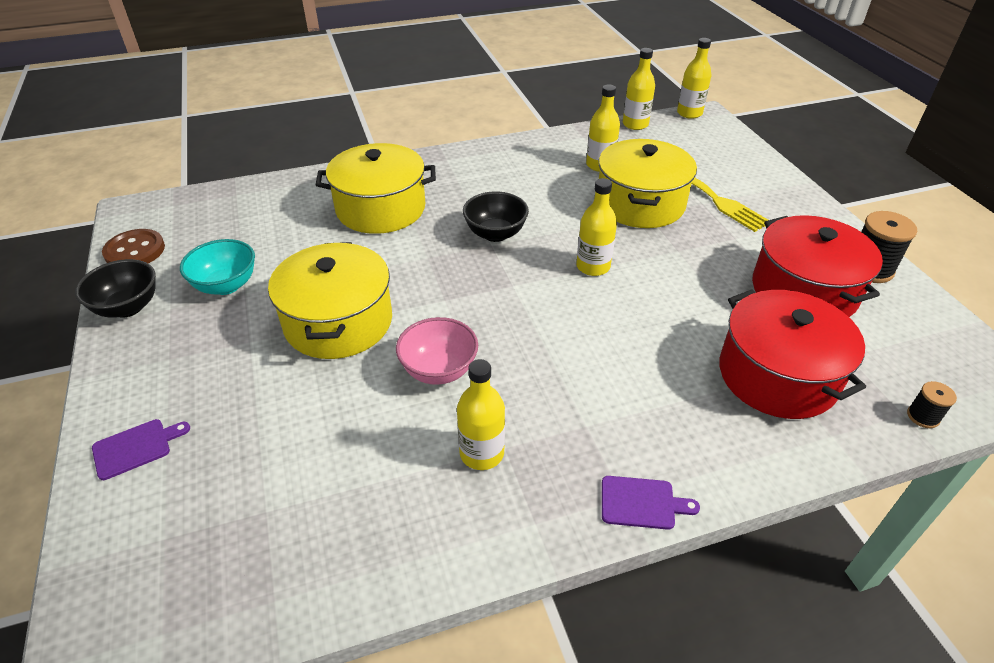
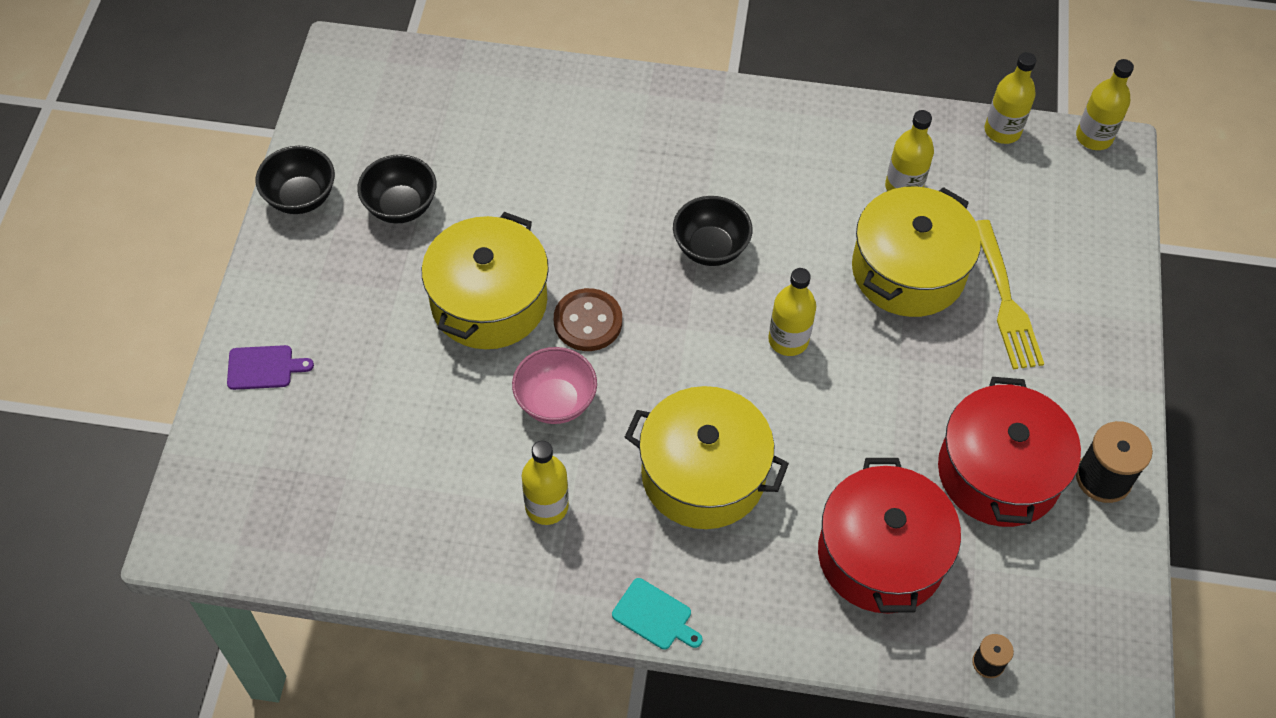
camera: 25 degrees right, 15 degrees up
brown button [102,229,165,264] -> brown button moved to [554,288,622,351]
turquoise bowl [180,239,255,295] -> black bowl [357,155,436,223]
yellow pot [316,143,436,234] -> yellow pot moved to [625,386,789,529]
purple cutting board [602,476,700,530] -> turquoise cutting board [612,578,703,650]

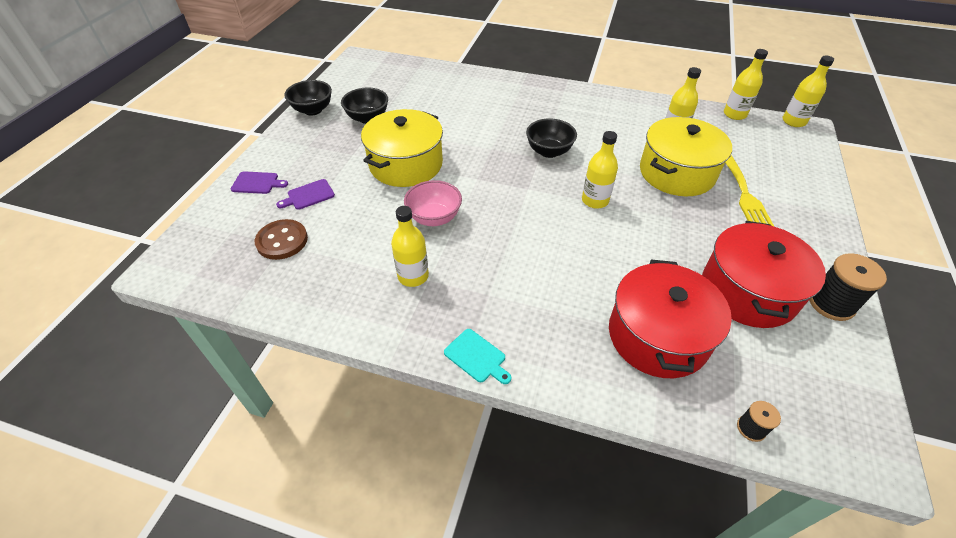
camera: 10 degrees right, 10 degrees down
brown button [554,288,622,351] -> brown button moved to [255,219,308,260]
yellow pot [625,386,789,529] -> none
none -> purple cutting board [276,179,335,210]

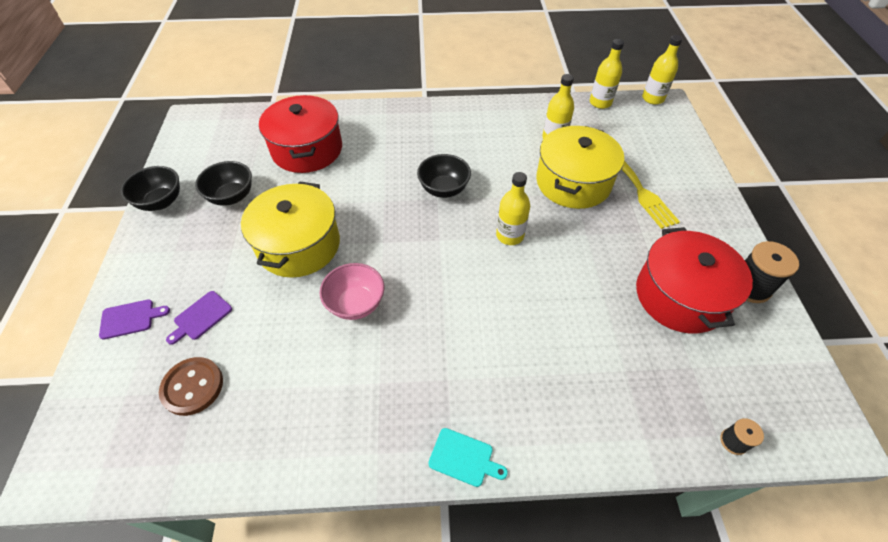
camera: 20 degrees left, 5 degrees up
yellow bottle [391,206,429,287] -> none
red pot [609,260,732,378] -> red pot moved to [259,95,342,173]

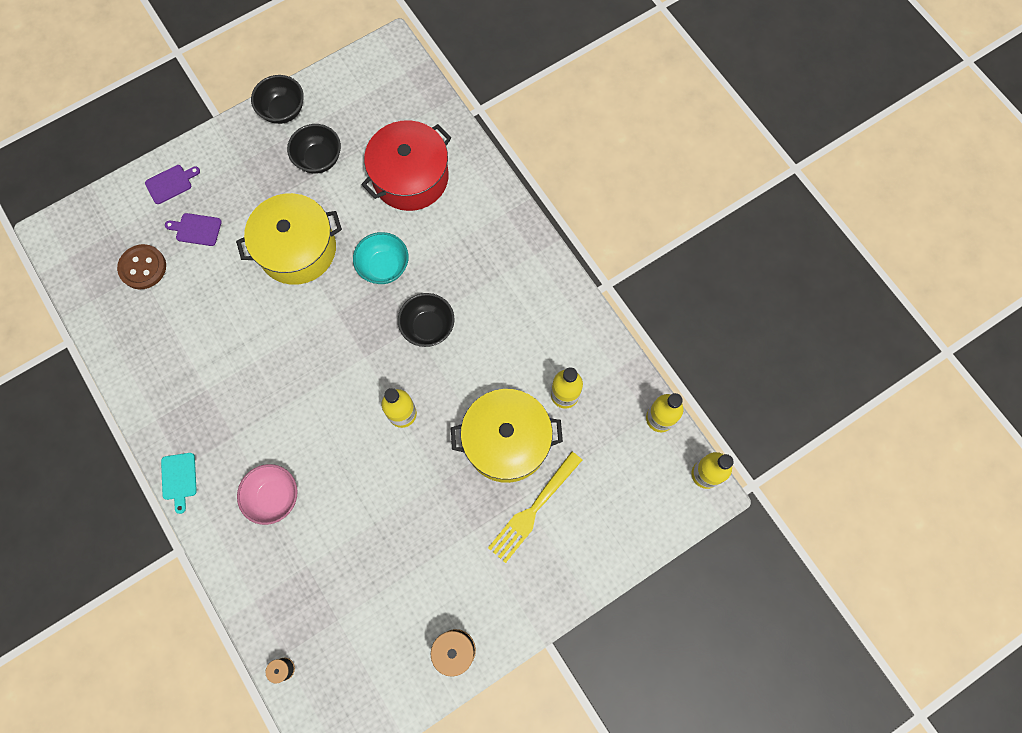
camera: 60 degrees right, 20 degrees up
purple cutting board [99,299,170,340] -> purple cutting board turned 75 degrees counterclockwise [145,165,200,204]
pink bowl [320,263,384,320] -> pink bowl moved to [237,464,297,525]
red pot [636,227,753,334] -> none
none -> turquoise bowl [353,232,409,284]

